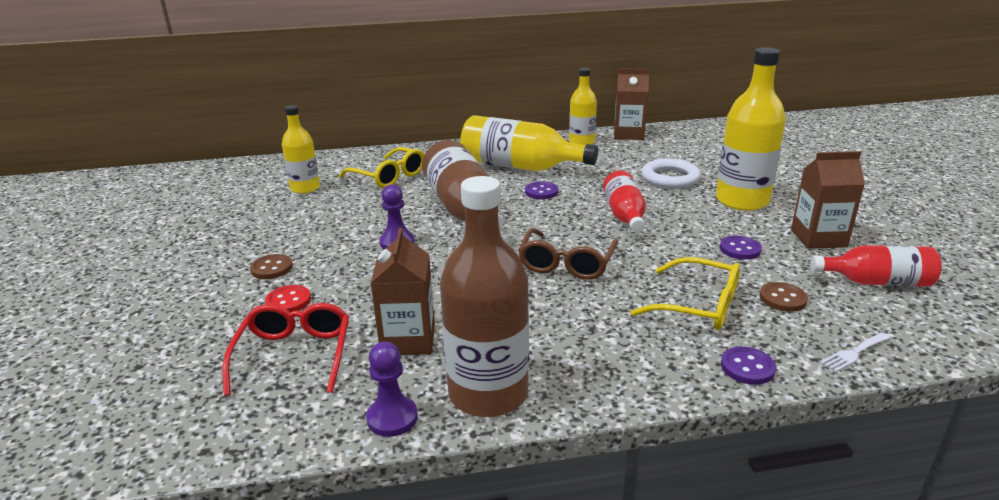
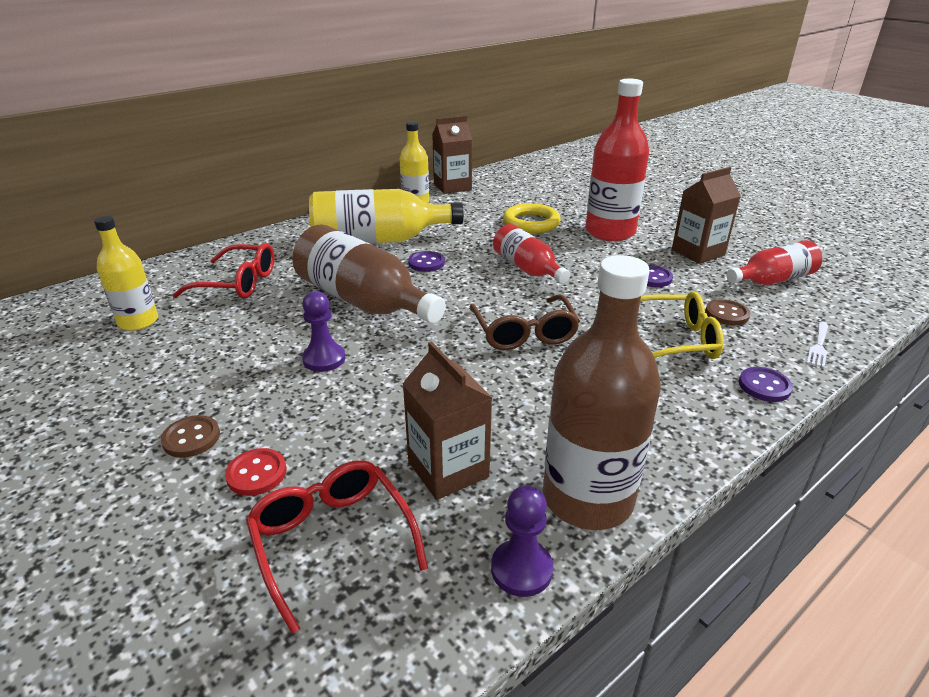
camera: 30 degrees left, 5 degrees up
yellow glasses [339,147,424,188] -> red glasses [173,243,275,299]
white ring [642,159,701,188] -> yellow ring [503,203,561,233]
yellow bottle [716,47,786,211] -> red bottle [585,79,649,241]

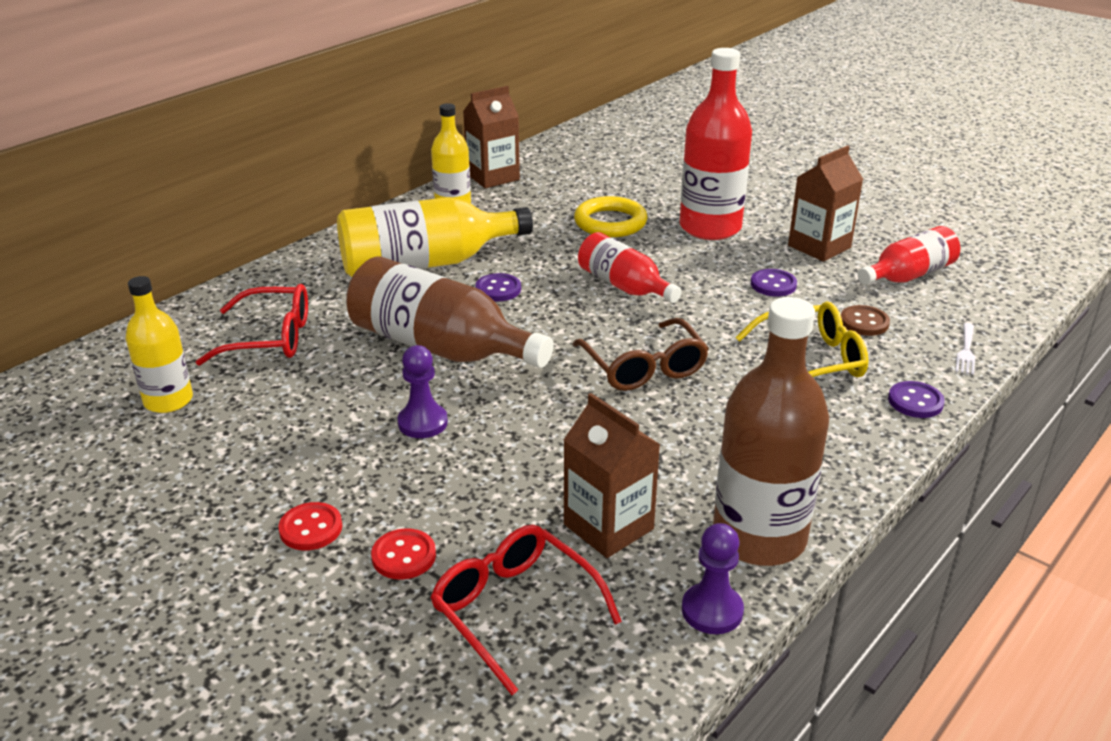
camera: 10 degrees left, 0 degrees up
brown button [161,415,220,458] -> red button [278,502,342,550]

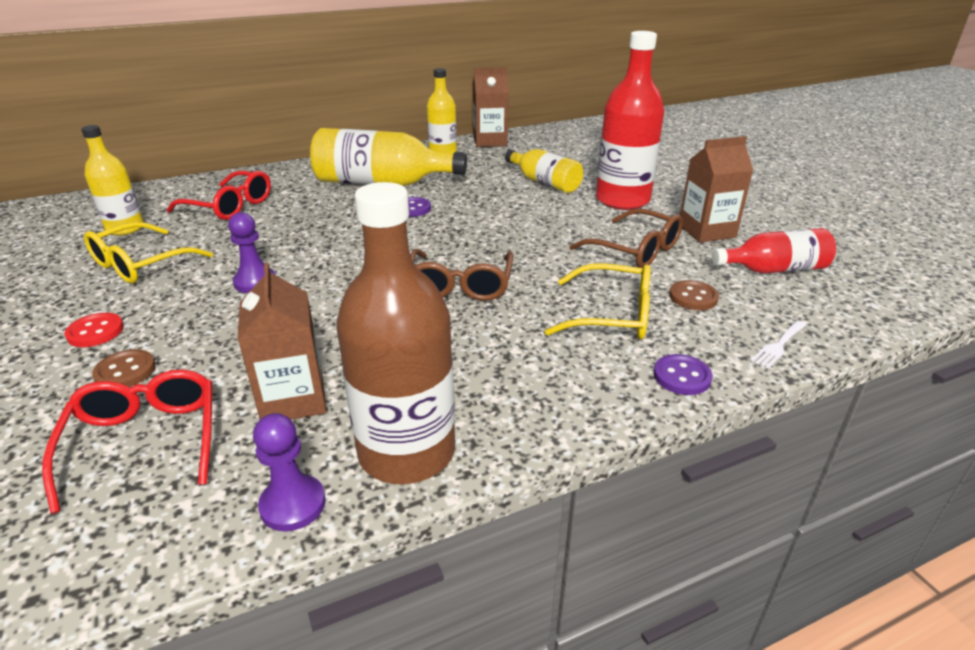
camera: 25 degrees right, 0 degrees up
brown bottle [346,256,554,368] -> none
red button [371,528,436,580] -> brown button [92,349,156,387]
yellow ring [574,196,647,237] -> yellow bottle [505,149,583,193]
red bottle [578,232,682,303] -> none
purple button [751,269,797,297] -> brown glasses [569,208,683,268]
none -> yellow glasses [84,222,213,284]

